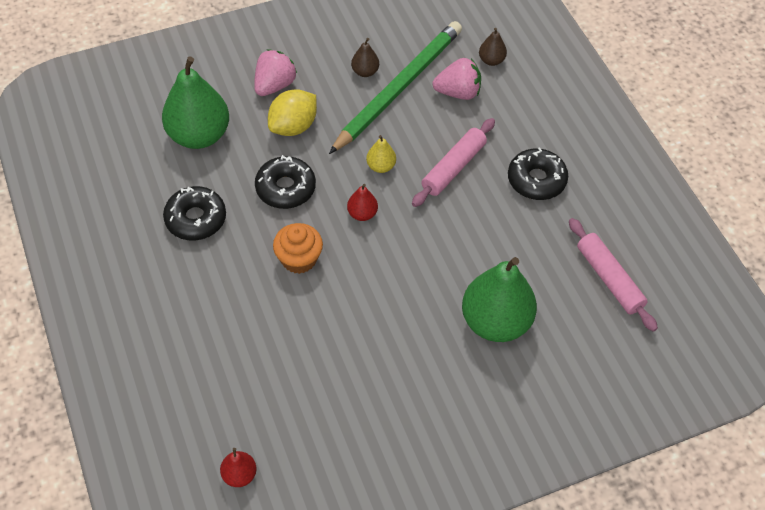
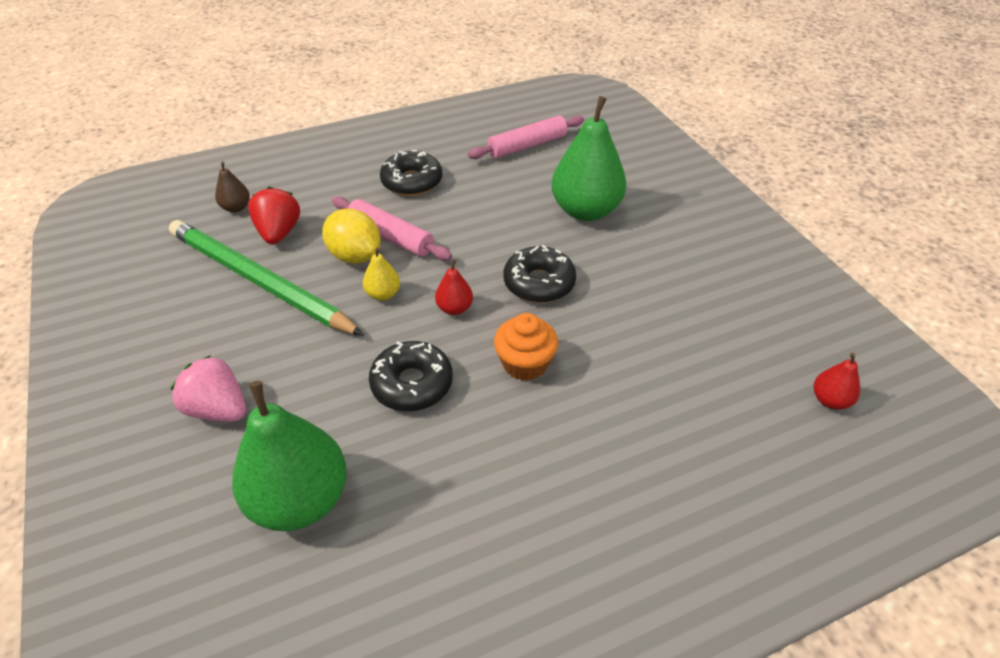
camera: 90 degrees left, 10 degrees down
black donut [163,186,226,240] -> black donut moved to [503,245,576,303]
yellow lemon [268,89,317,136] -> yellow lemon moved to [322,209,381,264]
brown pear [351,38,379,77] -> none
pink strawberry [433,58,481,100] -> red strawberry [248,187,300,244]

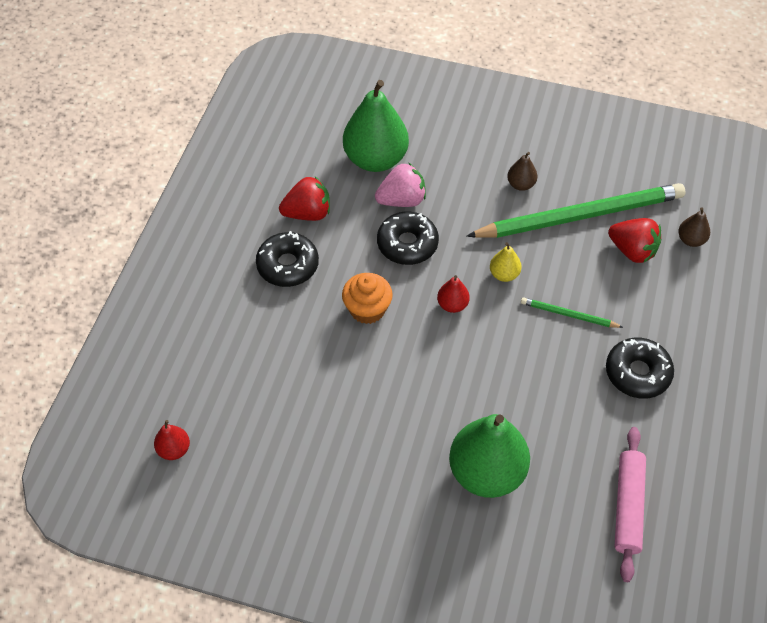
camera: 130 degrees right, 10 degrees up
pink strawberry [170,355,246,421] -> pink strawberry moved to [375,162,426,207]
yellow lemon [322,209,381,264] -> none
pink rolling pin [332,196,452,260] -> green pencil [521,297,623,328]
black donut [503,245,576,303] -> black donut moved to [256,231,319,287]
none -> red strawberry [279,177,330,221]
none -> brown pear [507,152,537,191]

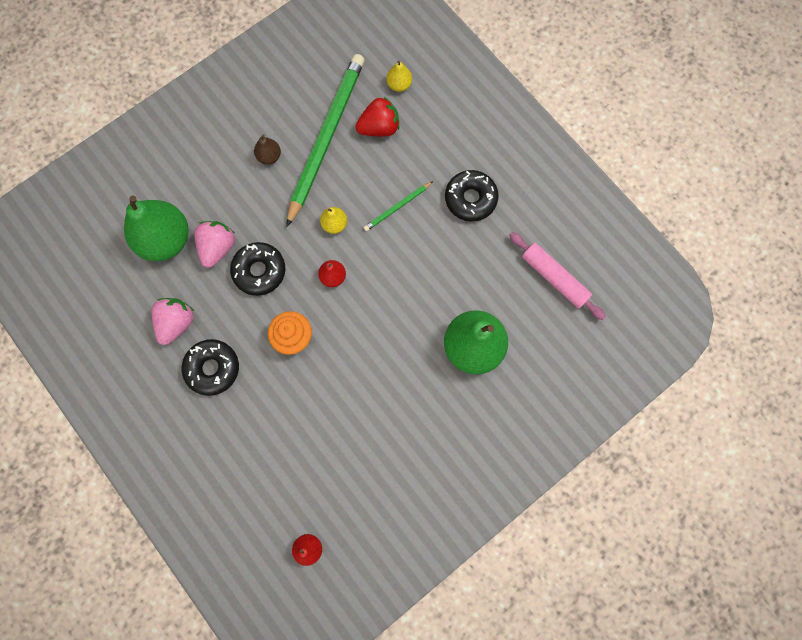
camera: 55 degrees left, 20 degrees up
red strawberry [279,177,330,221] -> pink strawberry [151,298,194,345]
brown pear [678,208,710,247] -> yellow pear [387,61,412,92]

